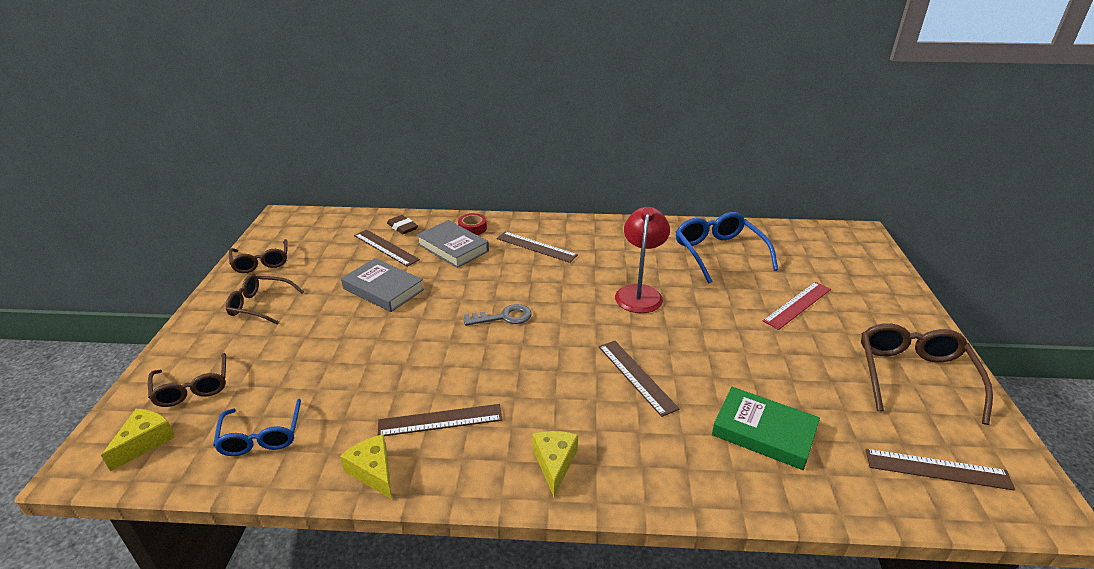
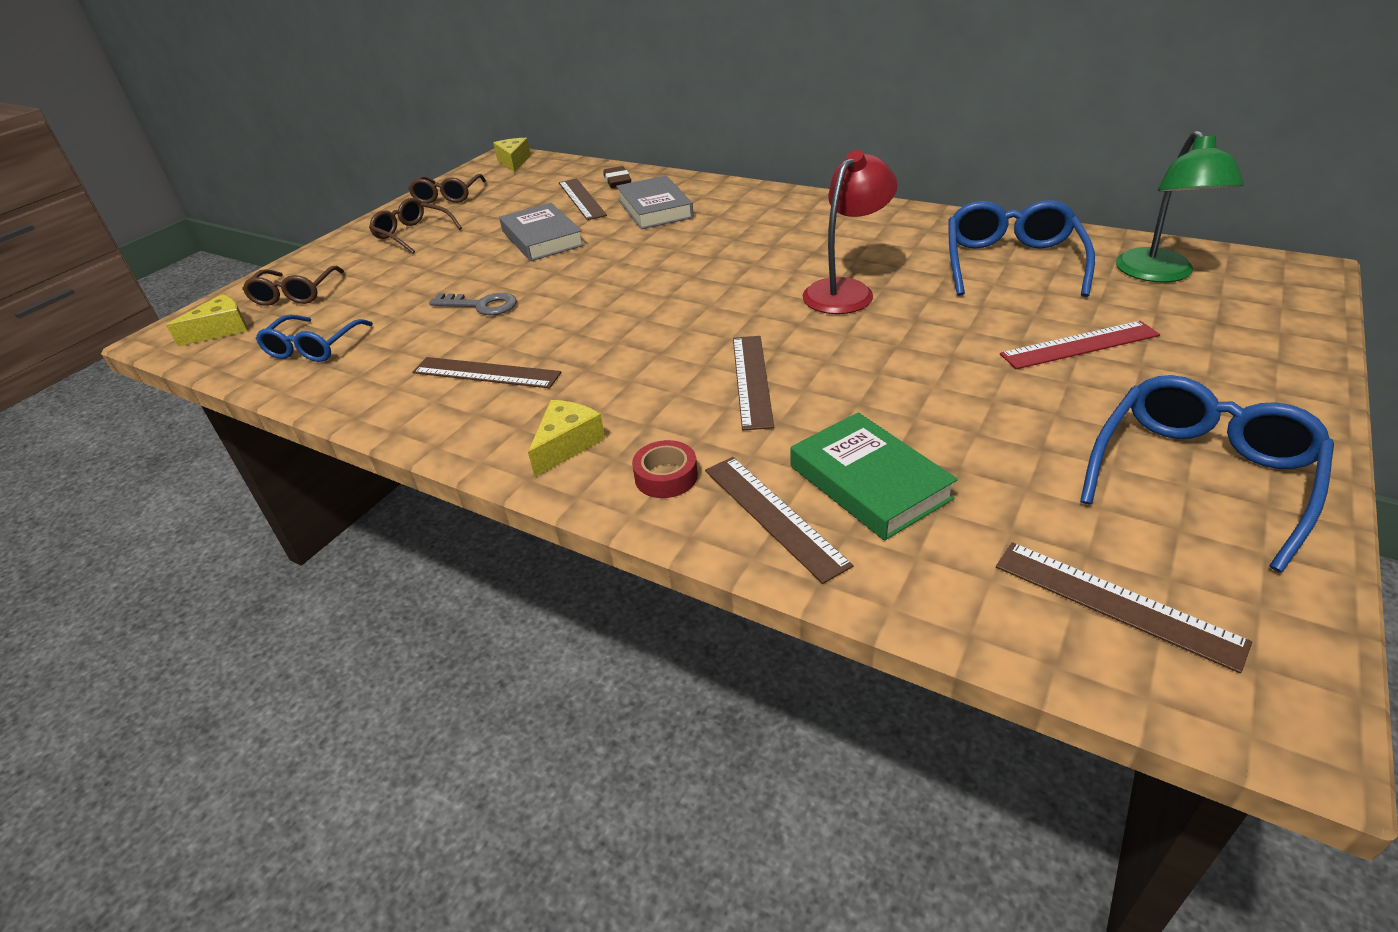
camera: 30 degrees right, 5 degrees up
yellow cheese [340,434,392,499] -> yellow cheese moved to [493,138,531,172]
red tape [458,213,487,235] -> red tape moved to [632,440,698,498]
grey key [464,304,532,326] -> grey key moved to [429,293,517,315]
brown ruler [497,232,578,263] -> brown ruler moved to [705,457,853,584]
brown glasses [861,323,993,425] -> blue glasses [1080,375,1334,573]
none -> green lamp [1116,130,1244,283]

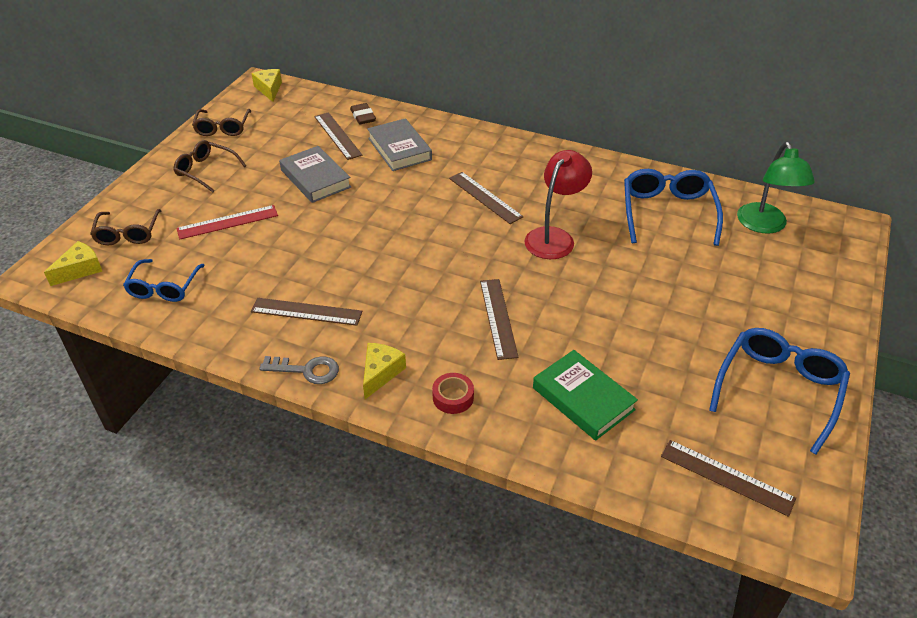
camera: 10 degrees left, 5 degrees up
grey key [429,293,517,315] -> grey key moved to [259,356,339,384]
brown ruler [705,457,853,584] -> brown ruler moved to [449,172,523,224]
red ruler [1000,321,1160,369] -> red ruler moved to [176,205,278,239]

